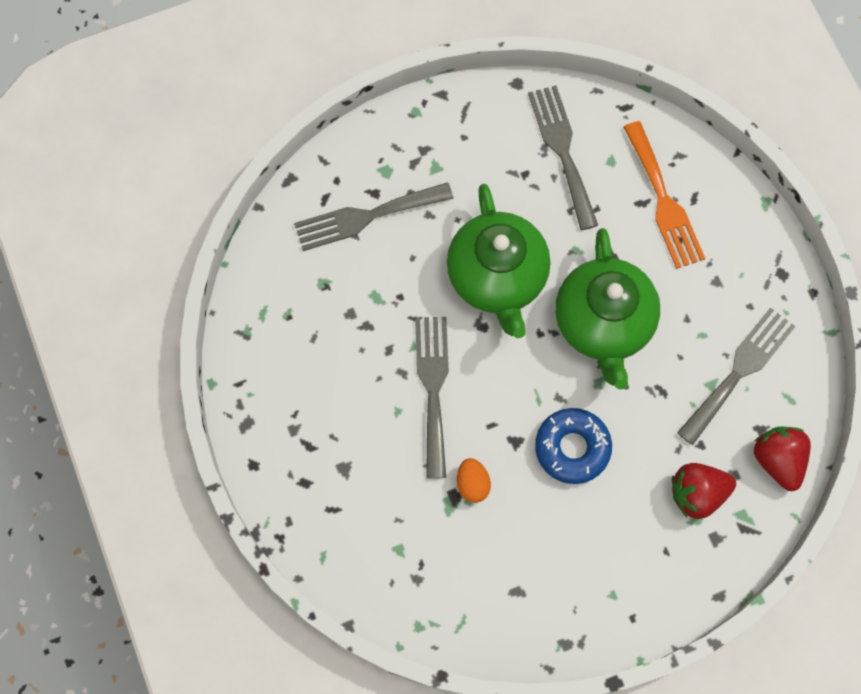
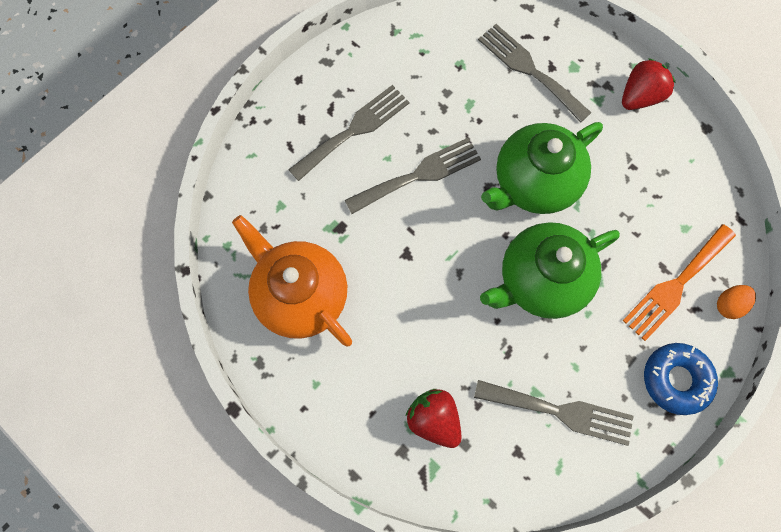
camera: 65 degrees right, 0 degrees up
orange egg [457,458,491,503] -> orange egg moved to [717,285,756,319]
grey fork [528,85,598,230] -> grey fork moved to [288,85,410,181]
blue donut [535,408,612,484] -> blue donut moved to [644,343,718,415]
red strawberry [754,427,811,491] -> red strawberry moved to [622,58,676,110]
none -> orange teapot [232,215,352,346]

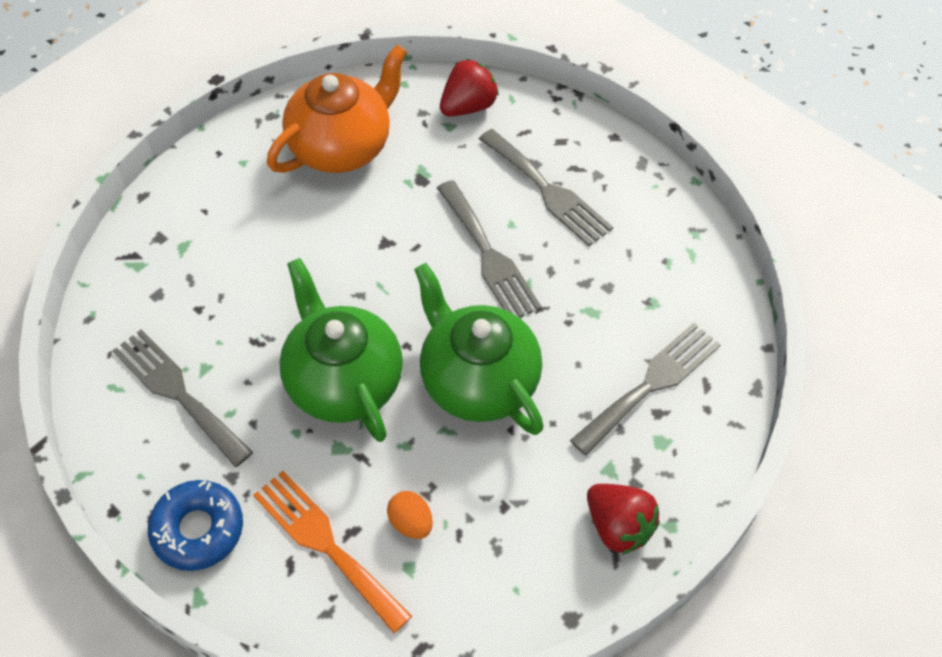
camera: 90 degrees right, 15 degrees down
red strawberry [406,389,462,448] -> red strawberry moved to [440,58,499,117]
grey fork [474,380,634,446] -> grey fork turned 120 degrees clockwise [112,329,253,467]
orange egg [717,285,756,319] -> orange egg moved to [387,491,433,539]

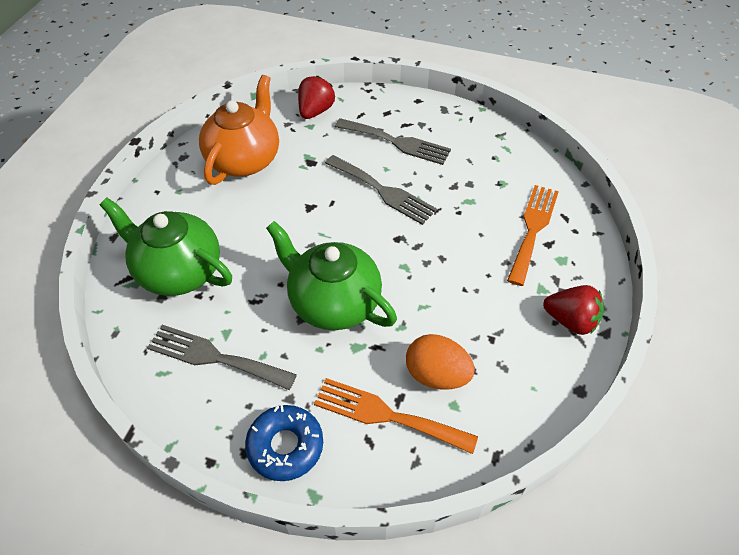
camera: 25 degrees left, 5 degrees down
orange egg [387,491,433,539] -> orange egg [406,334,475,389], size x1.66
green teapot [414,263,544,435] -> green teapot moved to [100,198,232,296]
grey fork [570,323,721,456] -> orange fork [507,185,559,286]

